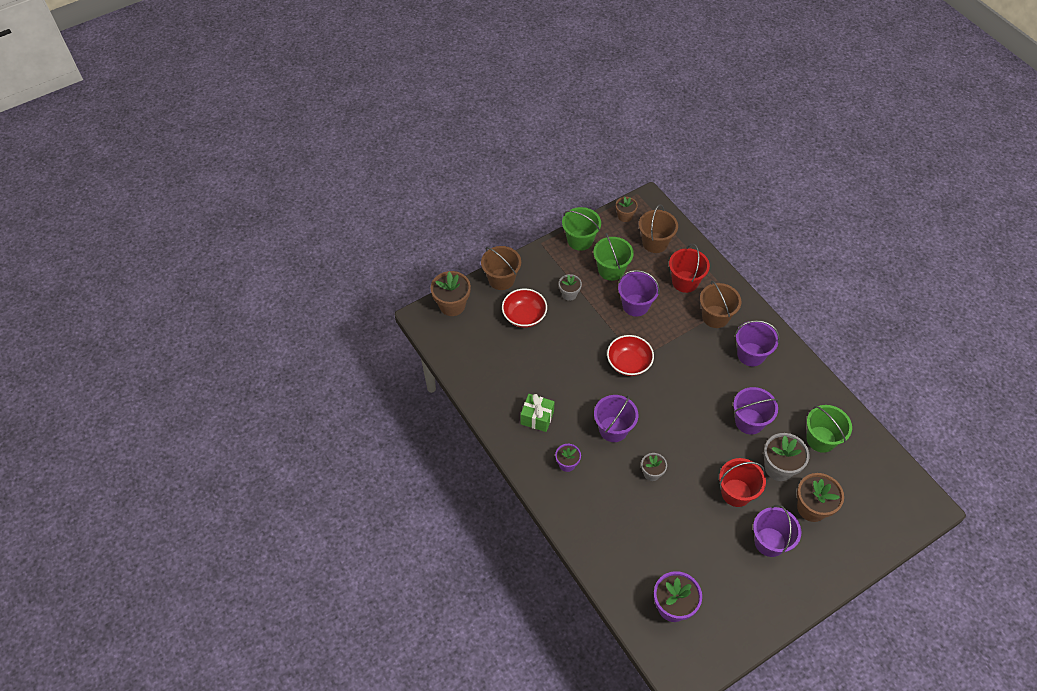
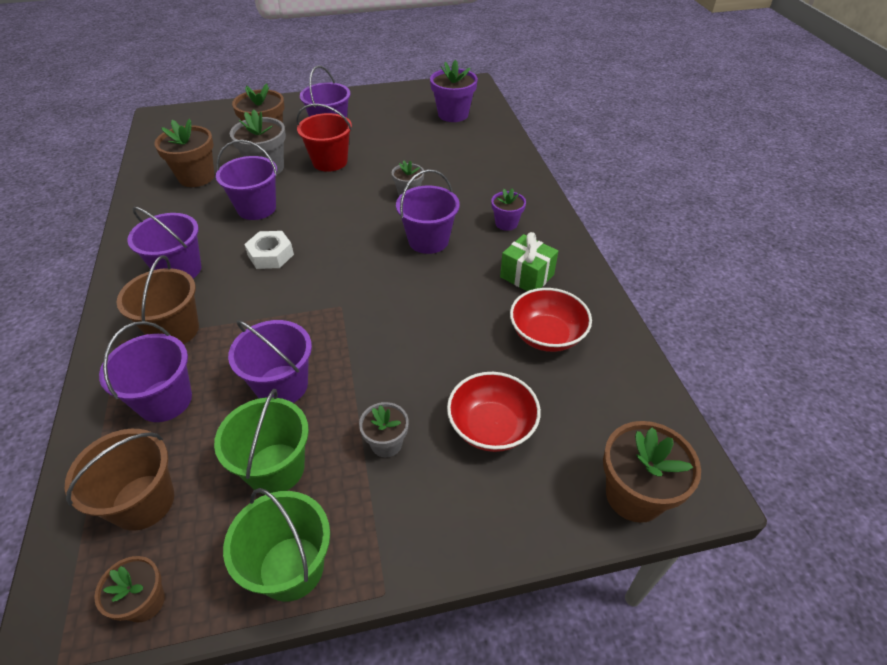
camera: 160 degrees left, 10 degrees down
brown bucket [481,246,521,290] -> none
red bowl [607,335,654,376] -> red bowl moved to [510,288,592,352]
red bucket [669,244,710,293] -> purple bucket [99,321,192,422]
green bucket [806,405,852,453] -> brown flower pot [154,119,215,187]
none -> white nut [244,231,294,269]

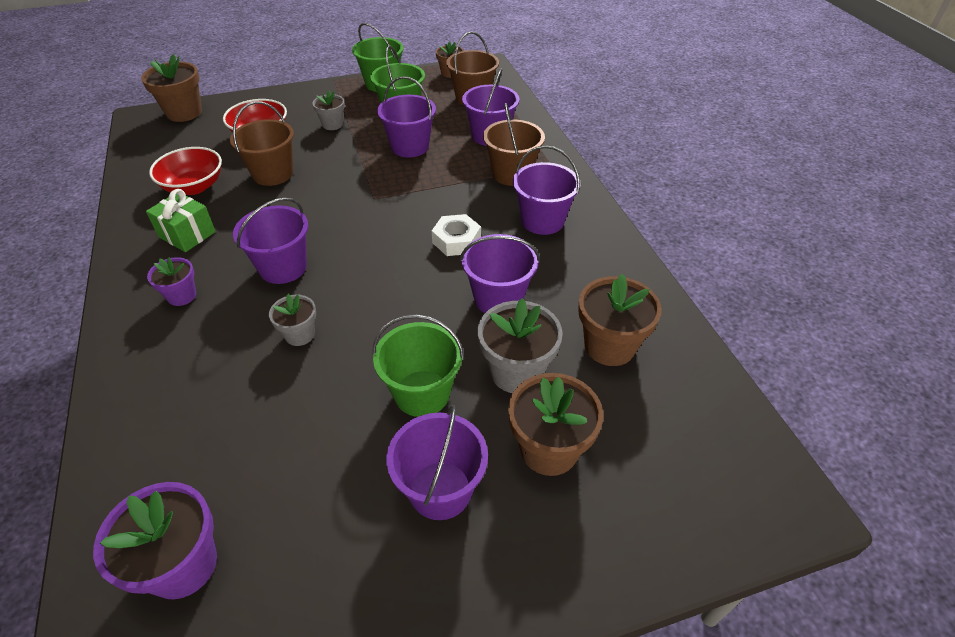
camera: 175 degrees right, 0 degrees up
red bucket [296,104,352,172] -> green bucket [372,314,464,417]
none -> brown bucket [230,101,294,186]

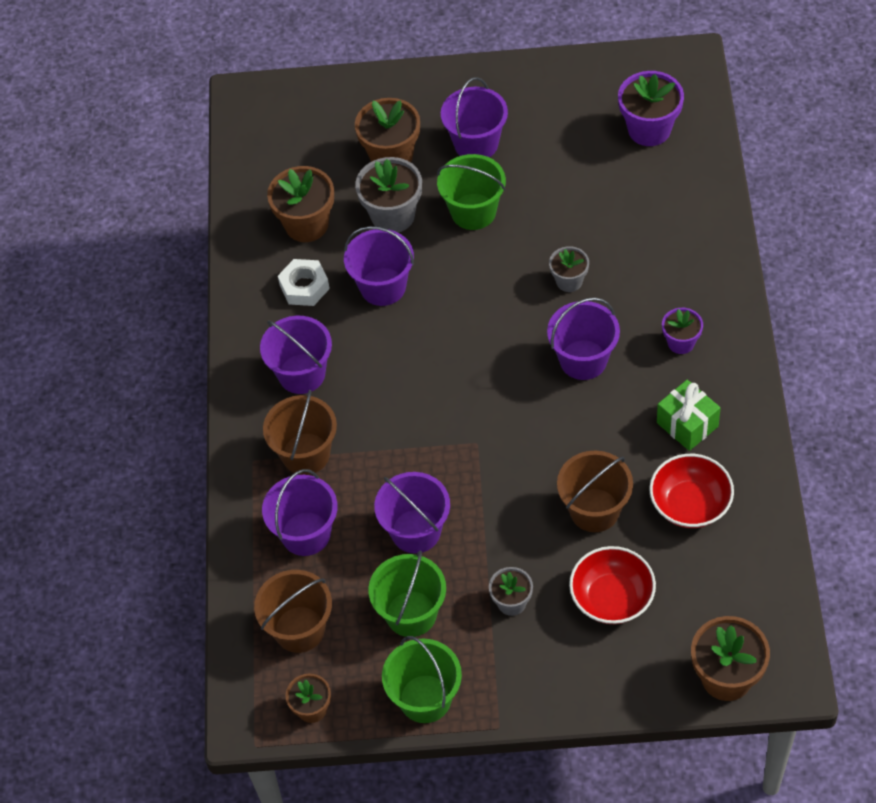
camera: 160 degrees left, 10 degrees up
white nut [432,214,481,256] -> white nut moved to [278,259,330,306]

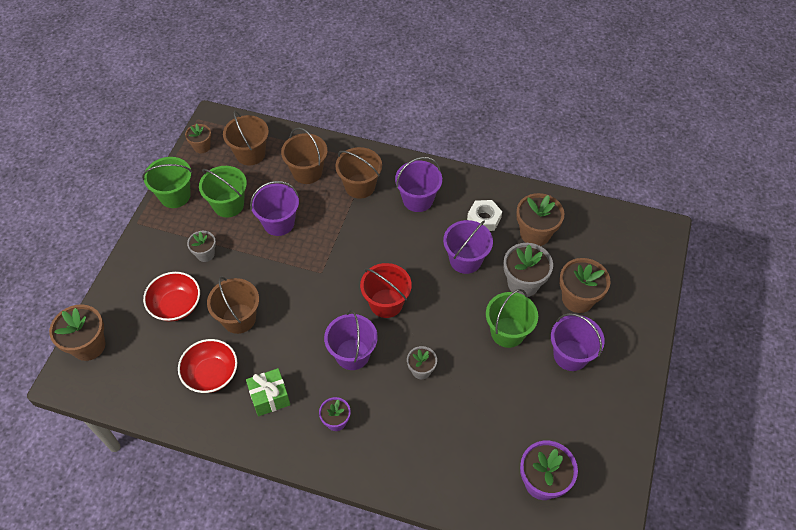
camera: 105 degrees right, 0 degrees up
purple bucket [262,469,338,556] -> brown bucket [281,128,327,184]
none -> red bucket [360,263,412,318]

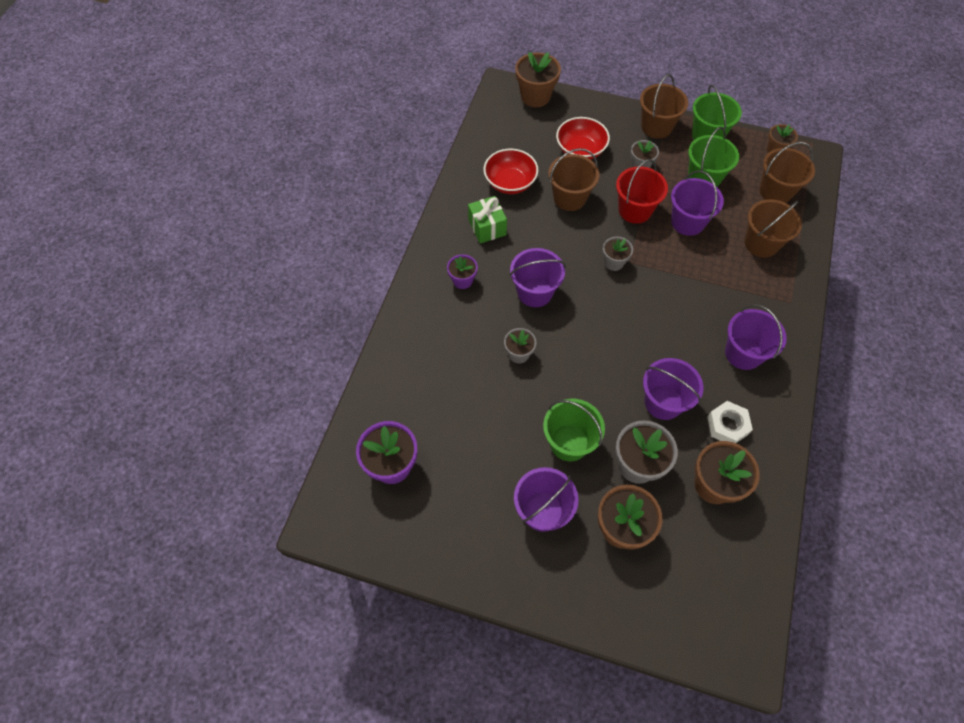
camera: 90 degrees right, 5 degrees up
brown bucket [335,147,382,199] -> brown bucket moved to [640,74,688,139]
red bucket [360,263,412,318] -> red bucket moved to [616,159,668,224]
none -> grey flower pot [602,236,633,271]

